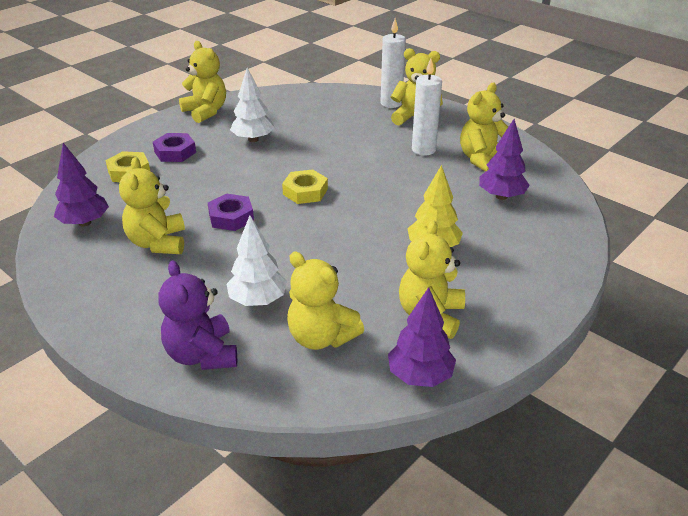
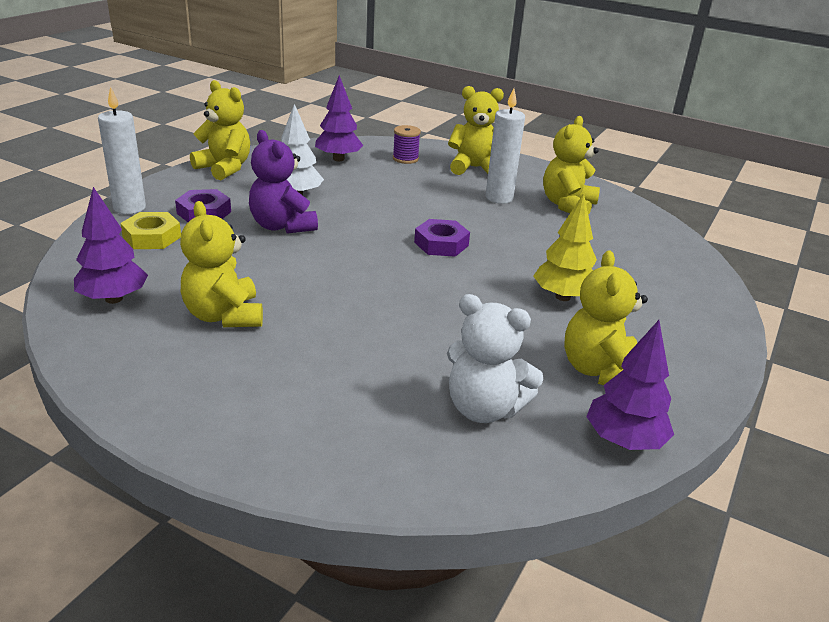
camera: 15 degrees left, 5 degrees down
purple teddy bear [159,260,237,370] -> purple teddy bear moved to [249,130,318,234]
purple nut [208,193,254,231] -> purple nut moved to [414,219,470,257]
white tree [227,215,287,306] -> none
yellow nut [282,169,328,204] -> none
yellow teddy bear [287,252,364,350] -> white teddy bear [447,294,544,423]
white candle [380,18,406,108] -> white candle moved to [98,86,146,214]
purple tree [479,119,530,200] -> purple tree moved to [315,75,364,161]
none -> purple spool [393,125,421,164]

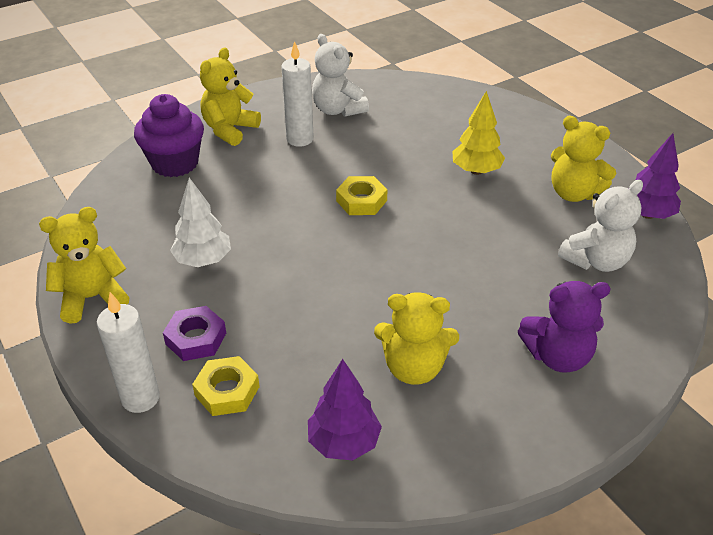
camera: 60 degrees left, 10 degrees up
purple teddy bear [249,130,318,234] -> purple teddy bear moved to [518,281,610,372]
purple tree [315,75,364,161] -> none
purple spool [393,125,421,164] -> purple cupcake [134,94,204,177]
purple nut [414,219,470,257] -> yellow nut [336,176,388,215]
yellow teddy bear [543,116,600,215] -> white teddy bear [312,34,369,117]

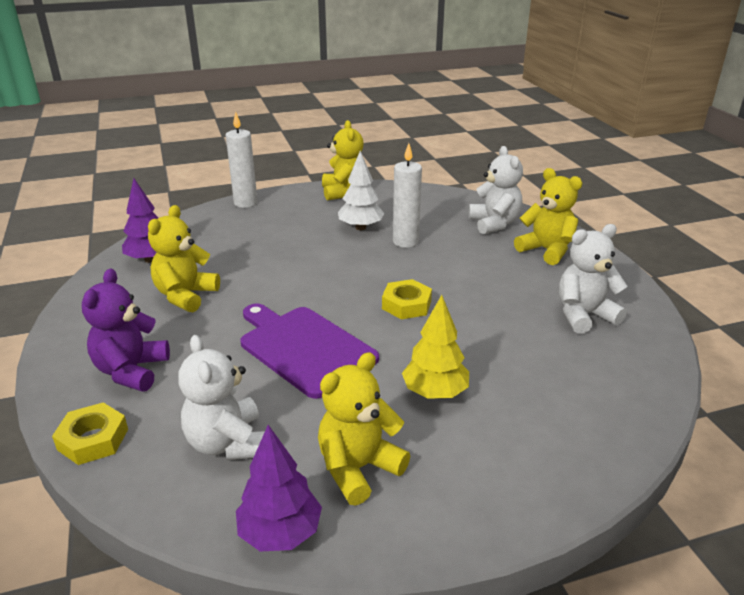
camera: 105 degrees right, 10 degrees down
purple cupcake [134,94,204,177] -> white teddy bear [468,146,523,234]
purple nut [163,306,226,361] -> none
yellow nut [192,356,260,416] -> yellow nut moved to [52,403,128,465]
white candle [281,41,314,147] -> white candle moved to [393,143,422,248]
none -> purple cutting board [240,303,379,399]

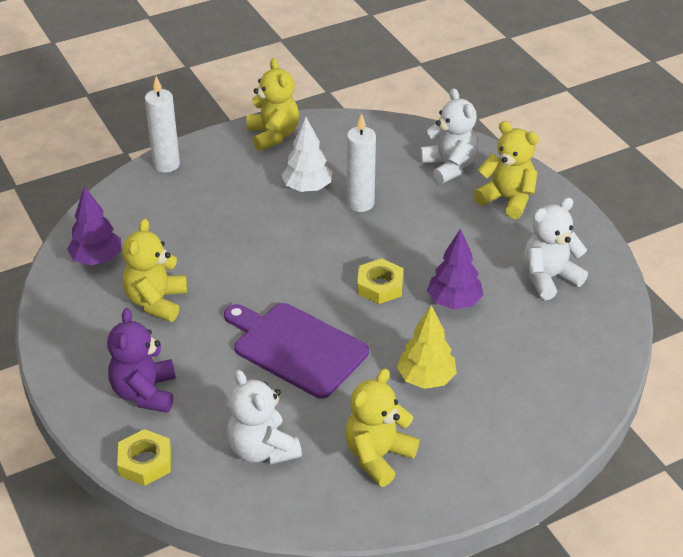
camera: 10 degrees left, 10 degrees up
purple tree [236,425,322,551] -> purple tree moved to [427,229,483,309]

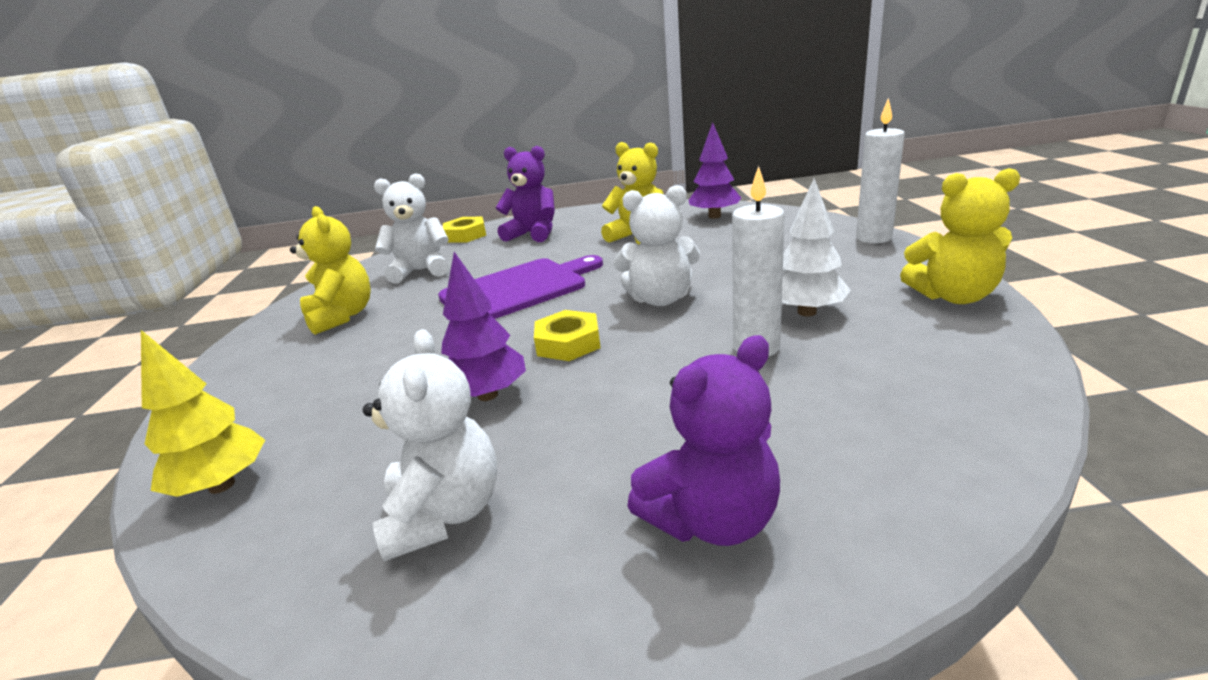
camera: 115 degrees right, 15 degrees down
yellow tree [397,305,457,389] -> yellow tree moved to [141,330,265,497]
white teddy bear [420,88,478,184] -> white teddy bear moved to [613,185,700,306]
yellow teddy bear [474,121,539,219] -> purple teddy bear [628,335,780,546]

